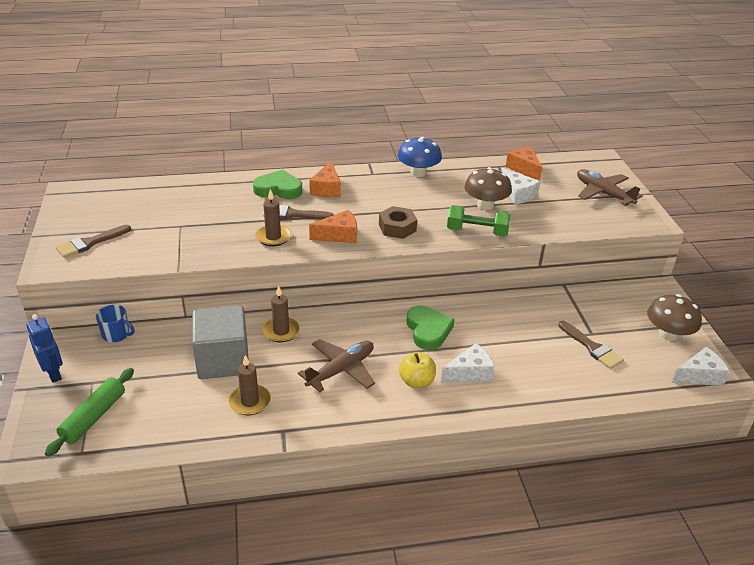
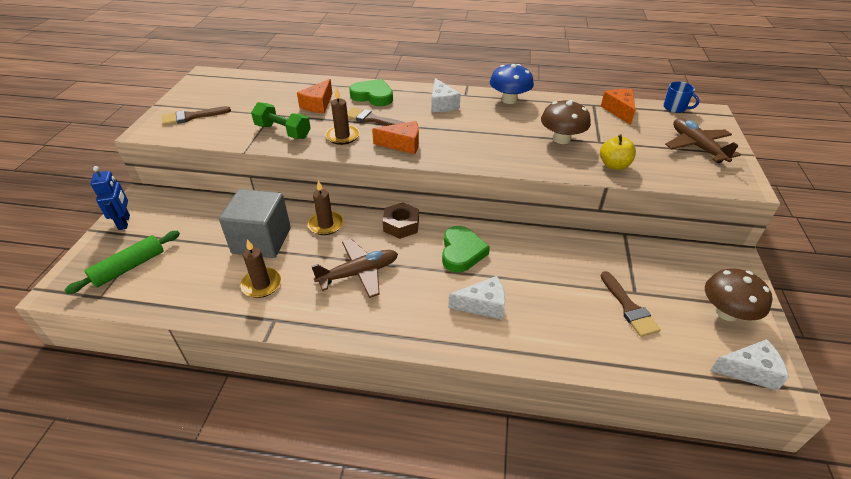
camera: 20 degrees right, 5 degrees up
blue mug [96,305,135,342] -> blue mug moved to [663,82,699,113]
orange cheese [309,161,341,197] -> orange cheese moved to [297,79,332,113]
brown nut [379,206,417,239] -> brown nut moved to [383,202,419,239]
yellow apple [399,352,436,388] -> yellow apple moved to [600,134,636,170]
green dumbbell [447,205,511,236] -> green dumbbell moved to [251,102,311,139]
white cheese [501,168,540,204] -> white cheese moved to [431,78,461,112]

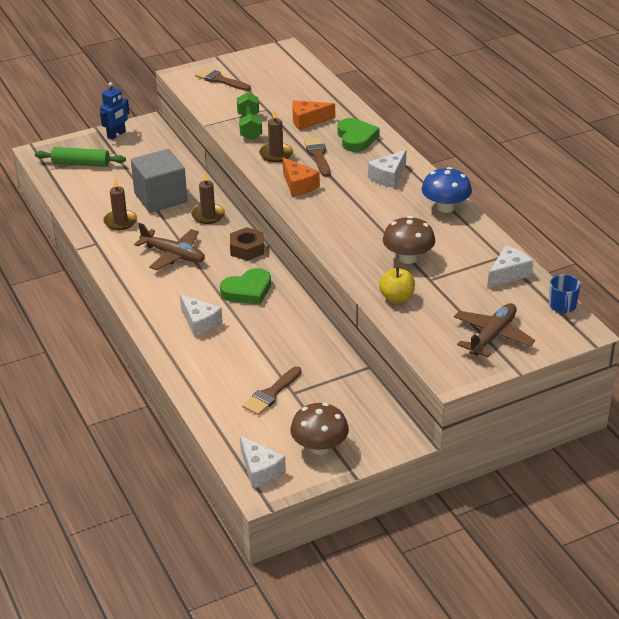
camera: 55 degrees right, 5 degrees down
orange cheese [601,89,635,125] -> white cheese [487,246,533,288]

